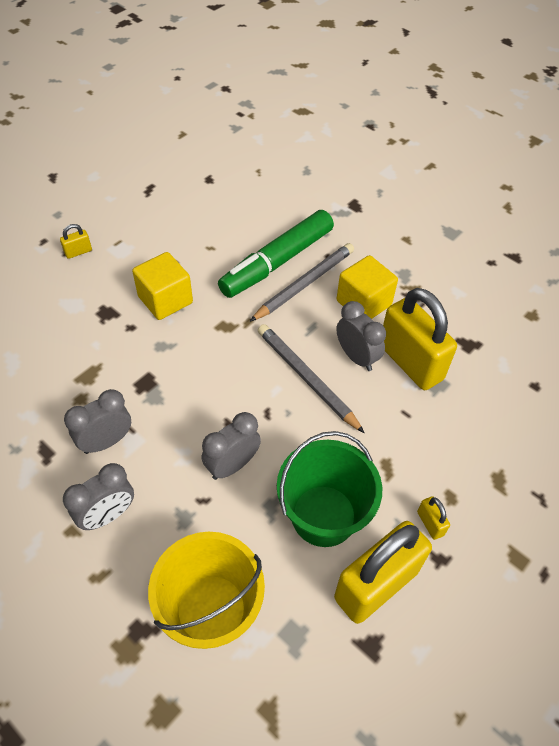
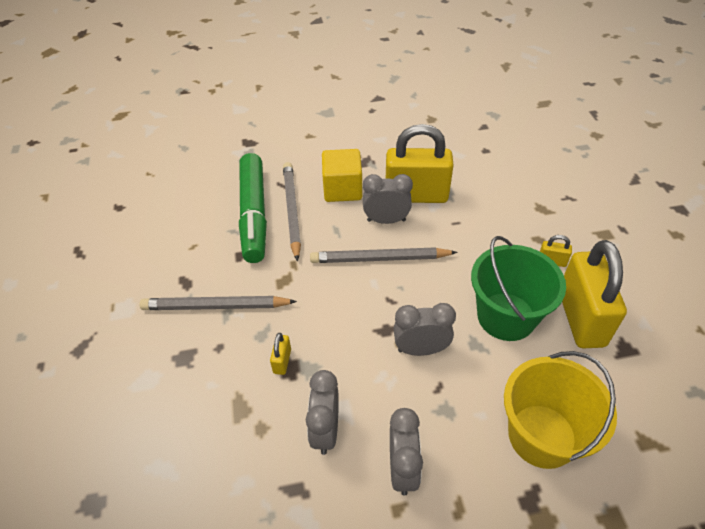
camera: 50 degrees left, 5 degrees down
yellow padlock [60,224,92,259] -> yellow padlock moved to [270,333,291,375]
yellow cube [132,252,193,320] -> grey pencil [140,296,297,310]
grey clock [202,412,261,480] -> grey clock turned 90 degrees clockwise [393,303,456,356]

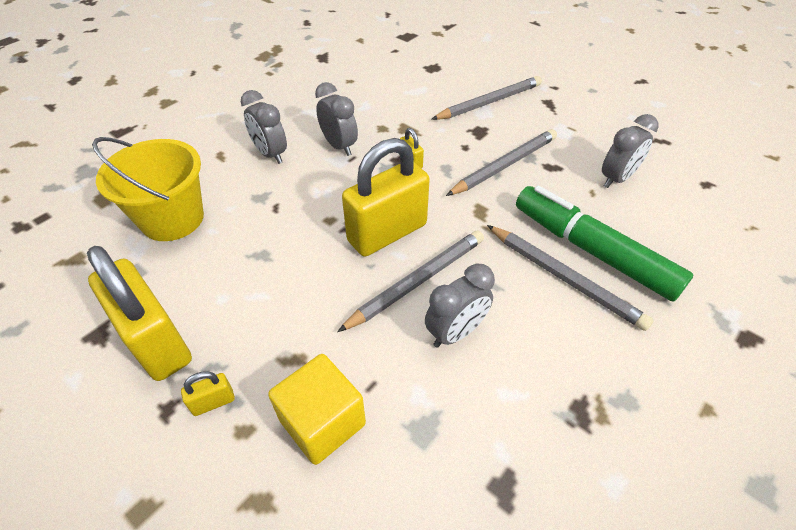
camera: 140 degrees right, 0 degrees up
yellow cube [322,149,362,202] -> yellow cube moved to [268,354,366,465]
yellow padlock [386,124,454,203] -> yellow padlock moved to [342,138,430,257]
grey clock [393,303,456,356] -> grey clock moved to [602,114,659,188]
green bucket [471,236,566,341] -> none
none -> grey pencil [431,76,542,120]

